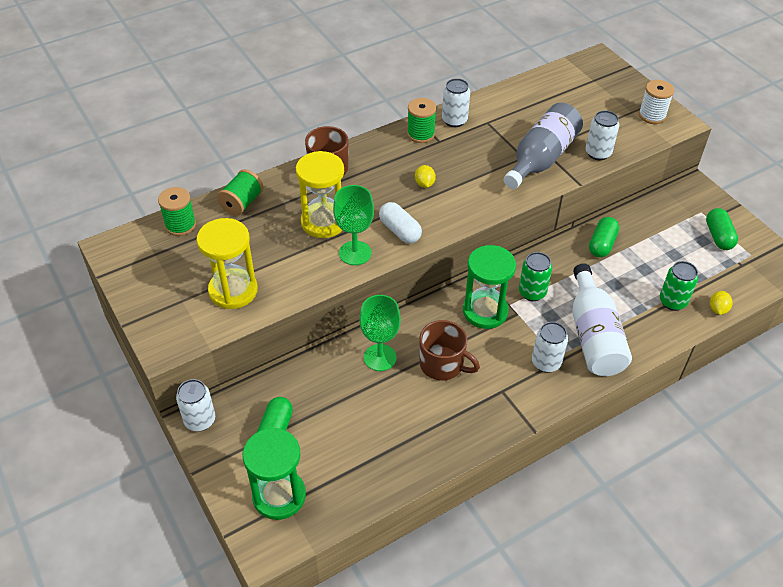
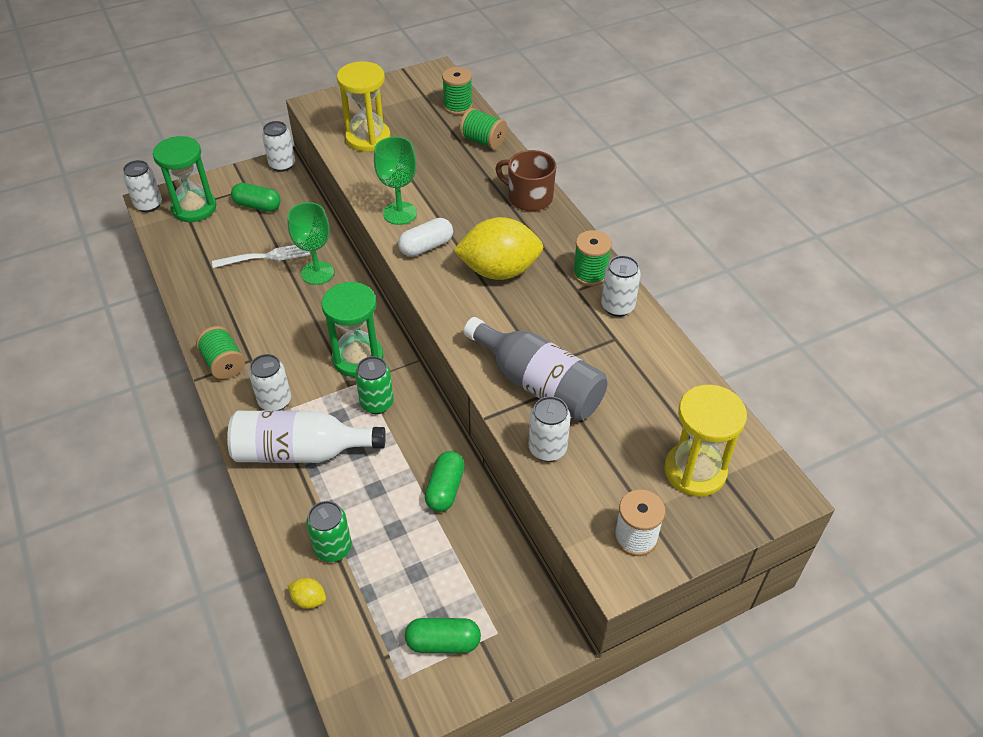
camera: 95 degrees right, 0 degrees up
yellow hourglass [296,151,344,238] -> yellow hourglass moved to [664,385,747,497]
yellow lemon [415,165,436,188] -> yellow lemon [453,217,543,280], size x2.48
brown mug [419,320,480,381] -> none
green capsule [589,217,619,257] -> green capsule turned 75 degrees clockwise [425,451,465,512]
none -> white can [123,160,162,212]
none -> green spool [196,326,245,379]
none -> white fork [212,245,310,268]

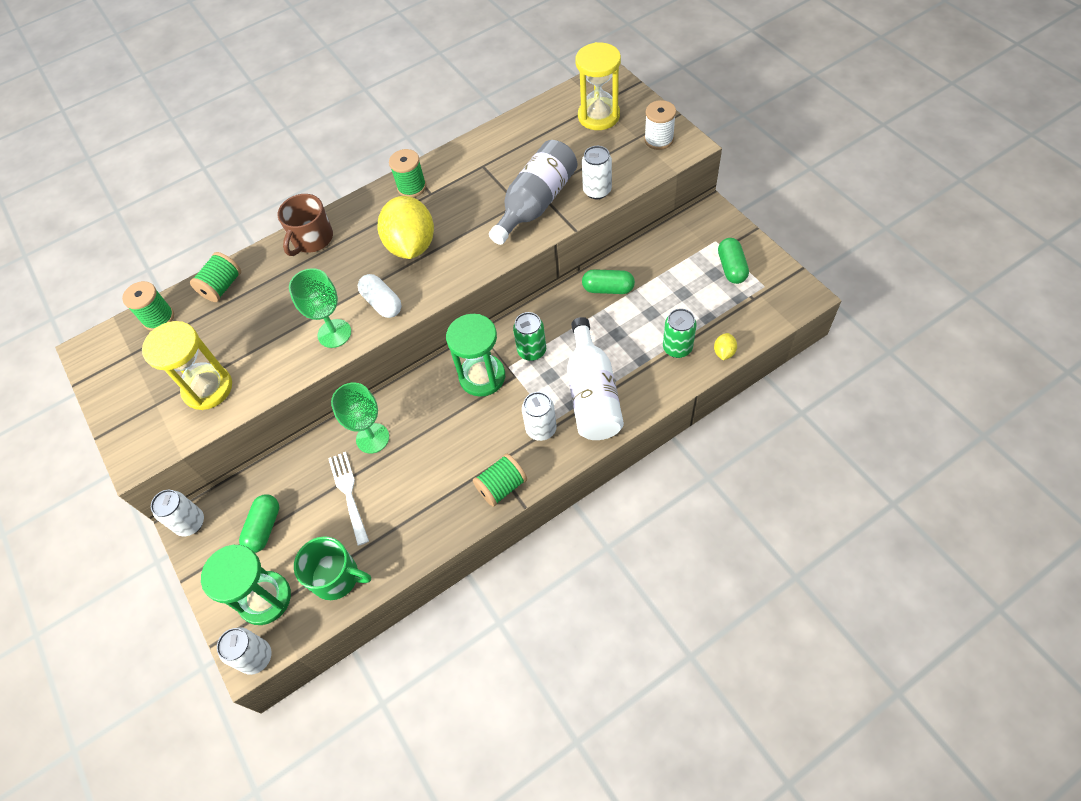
camera: 90 degrees left, 10 degrees up
white can [601,255,641,317] -> none
none -> green mug [294,536,371,600]

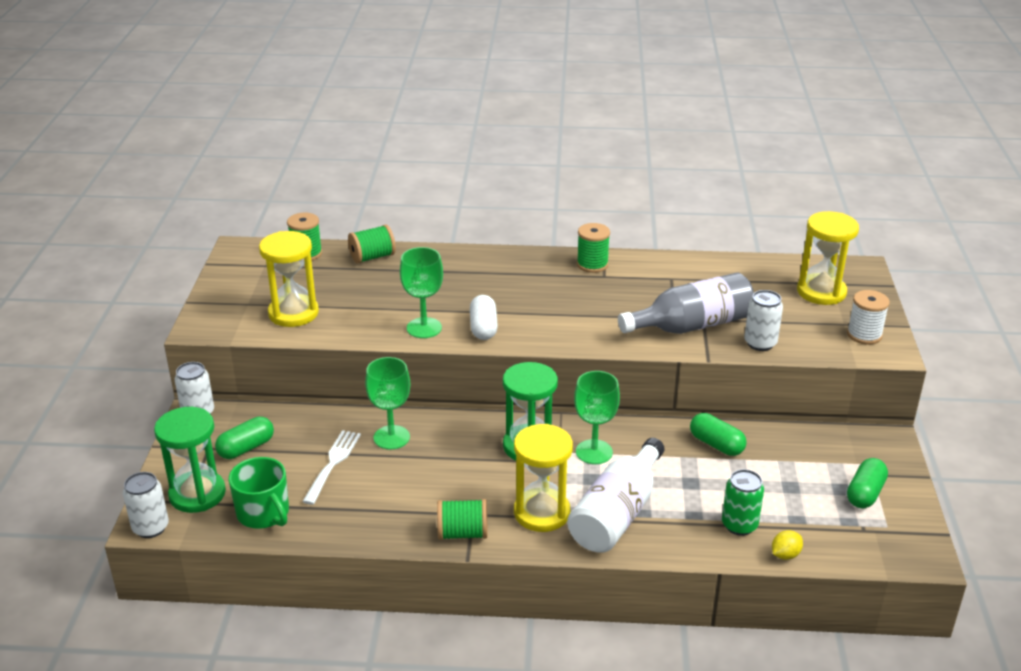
camera: 30 degrees right, 25 degrees down
brown mug [278,194,333,256] -> none
yellow lemon [378,196,434,259] -> none
green can [513,312,546,361] -> green goblet [574,371,620,464]
white can [522,392,557,441] -> yellow hourglass [514,424,573,532]

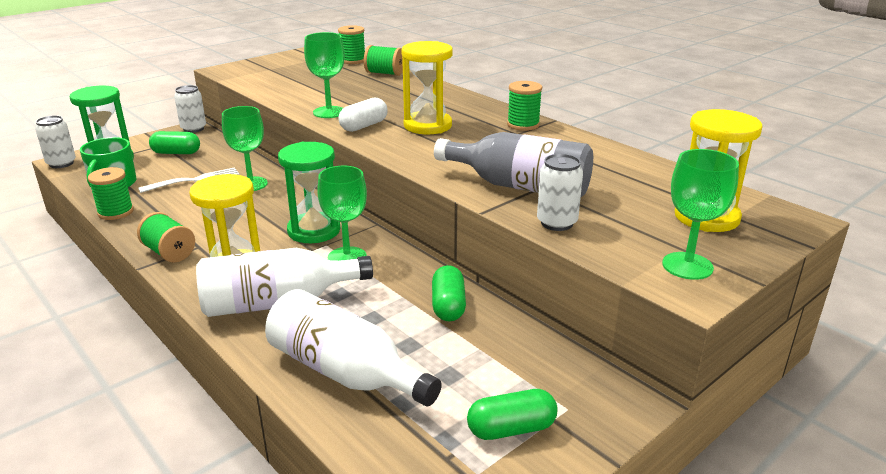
camera: 45 degrees right, 5 degrees down
yellow hourglass [259,231,319,327] -> yellow hourglass moved to [402,41,453,134]
green can [722,469,764,536] -> white bottle [265,289,442,406]
yellow lemon [772,530,803,560] -> none
white spool [847,290,890,345] -> green goblet [662,149,739,280]
none -> green spool [88,167,134,220]

